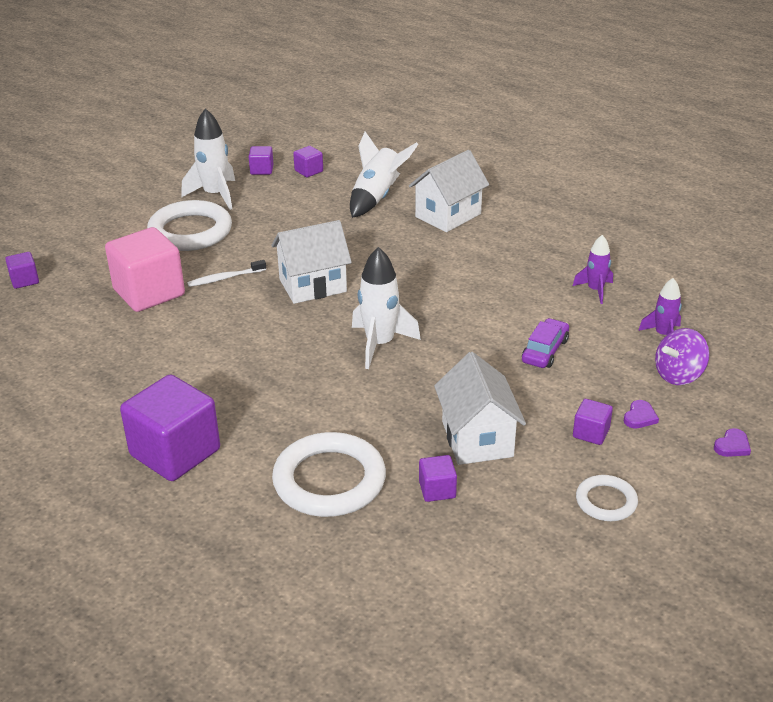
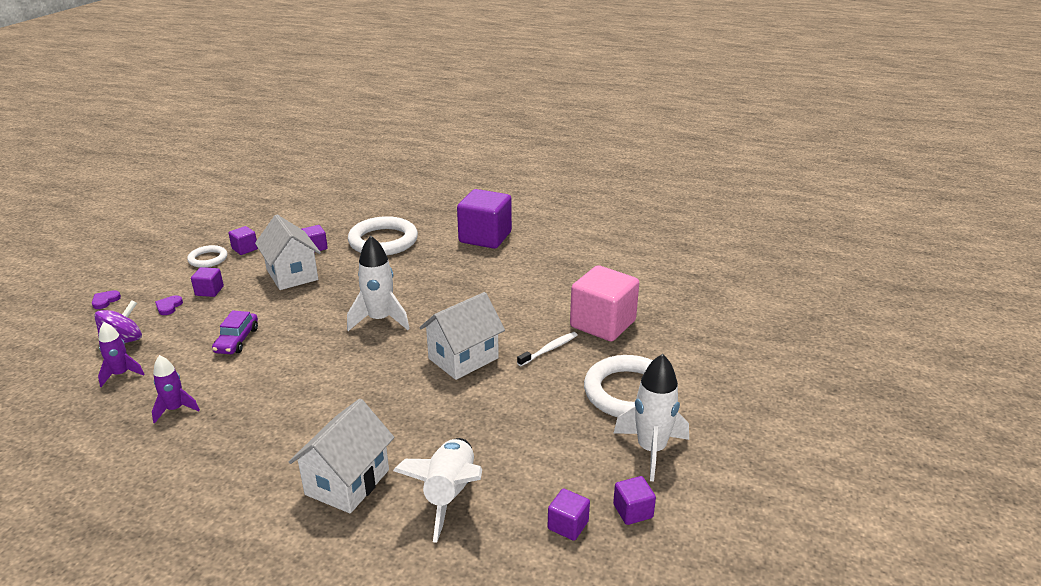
camera: 160 degrees right, 5 degrees down
purple cube [5,252,39,289] -> purple cube moved to [228,226,258,255]

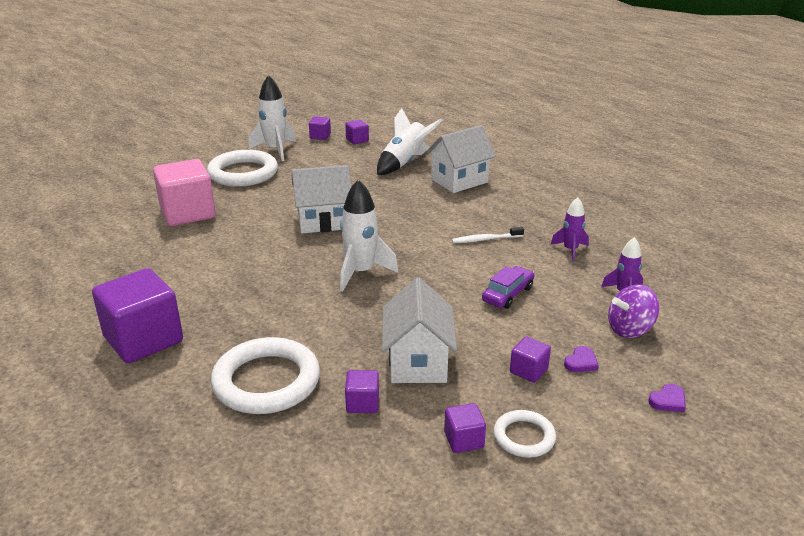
camera: 150 degrees left, 0 degrees up
white toothbrush [517,332,578,366] -> white toothbrush moved to [452,227,524,243]

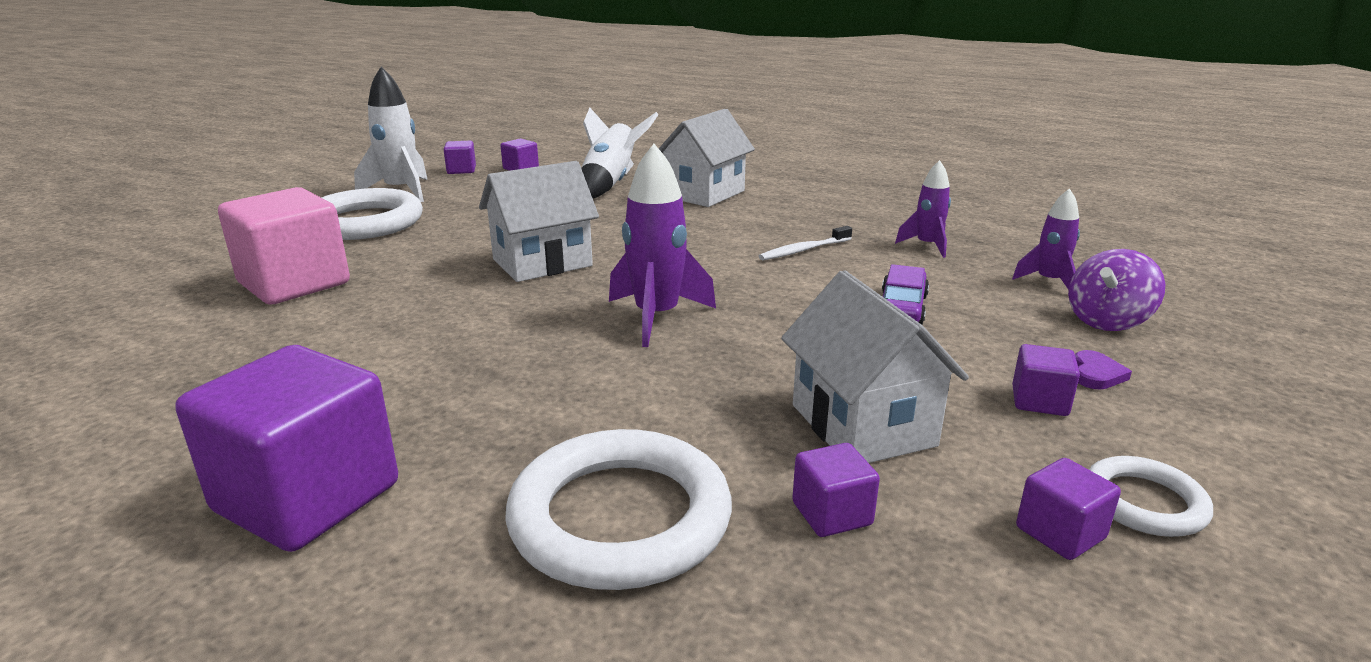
camera: 20 degrees left, 5 degrees down
white rocket [340,179,399,291] -> purple rocket [609,144,716,347]
purple heart [648,384,686,412] -> none

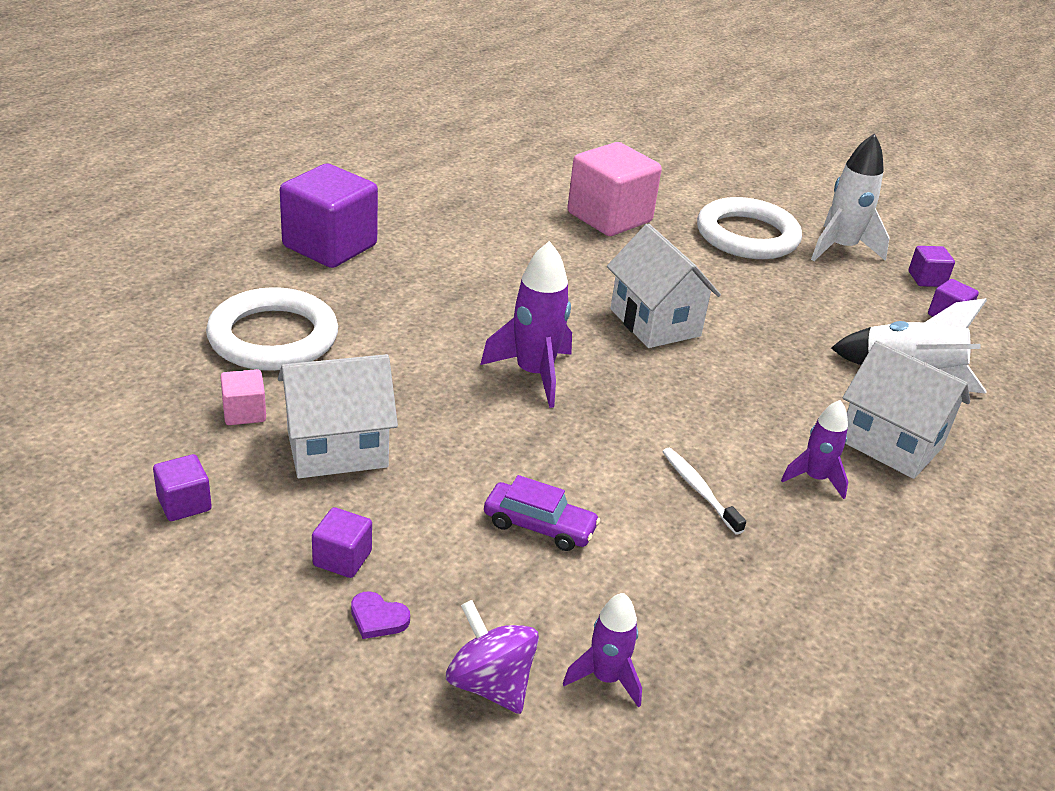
camera: 90 degrees right, 10 degrees up
purple cube [792,443,880,537] -> pink cube [220,369,266,425]
purple rocket [895,160,951,258] -> purple rocket moved to [781,400,848,499]
white ring [1089,456,1213,537] -> none

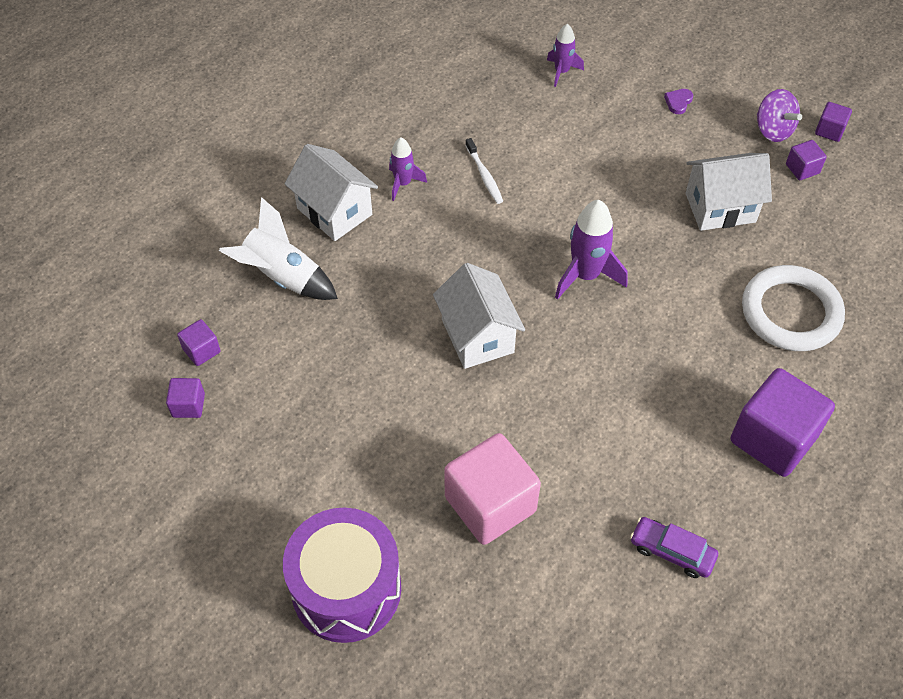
camera: 170 degrees left, 20 degrees up
pink cube [220,369,266,425] -> none
purple cube [312,507,372,578] -> purple cube moved to [815,102,852,142]
purple heart [351,591,410,639] -> purple heart turned 90 degrees counterclockwise [664,89,693,114]
purple spinning top [446,600,539,714] -> purple spinning top moved to [757,89,802,142]
purple car [484,475,600,551] -> purple car moved to [630,517,718,578]
white ring [697,197,802,259] -> none
white rocket [811,134,890,261] -> none
none -> purple drum [283,508,401,643]

